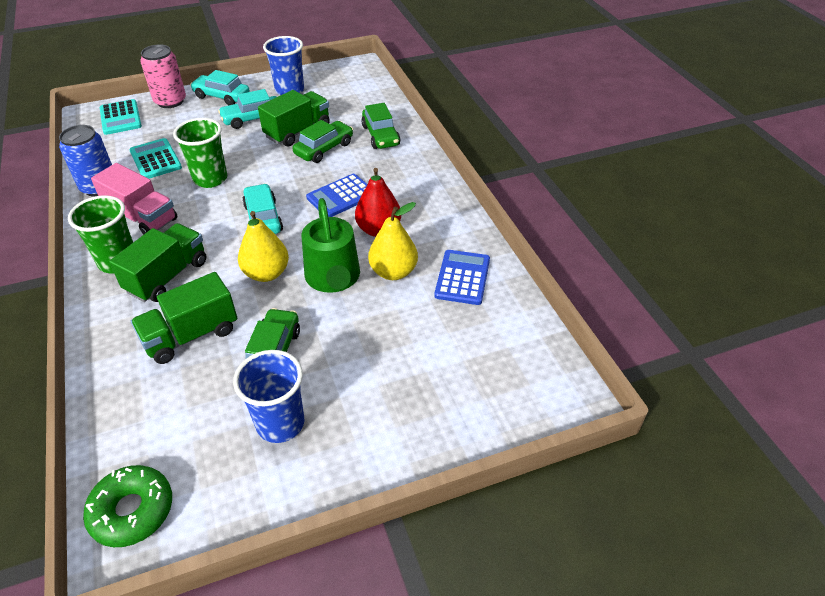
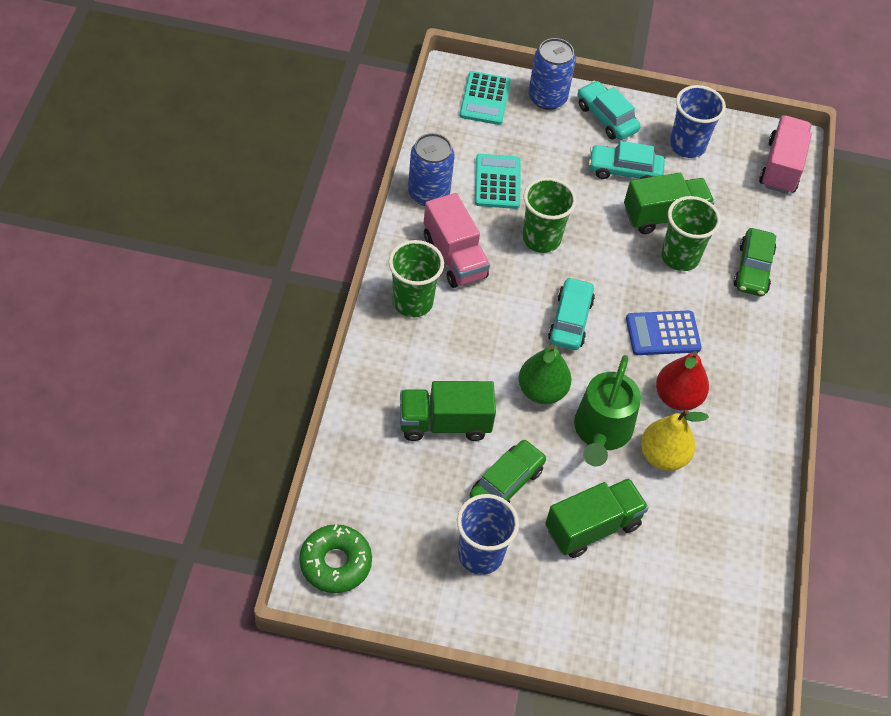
camera: 25 degrees right, 10 degrees up
green truck [109,223,206,302] -> green truck moved to [545,478,649,558]
pink can [140,44,186,108] -> blue can [529,38,576,110]
yellow pear [238,211,289,282] -> green pear [518,344,572,404]
green car [293,120,353,163] -> green cup [661,196,721,271]
blue calculator [434,250,490,305] -> none
none -> pink truck [759,115,812,194]

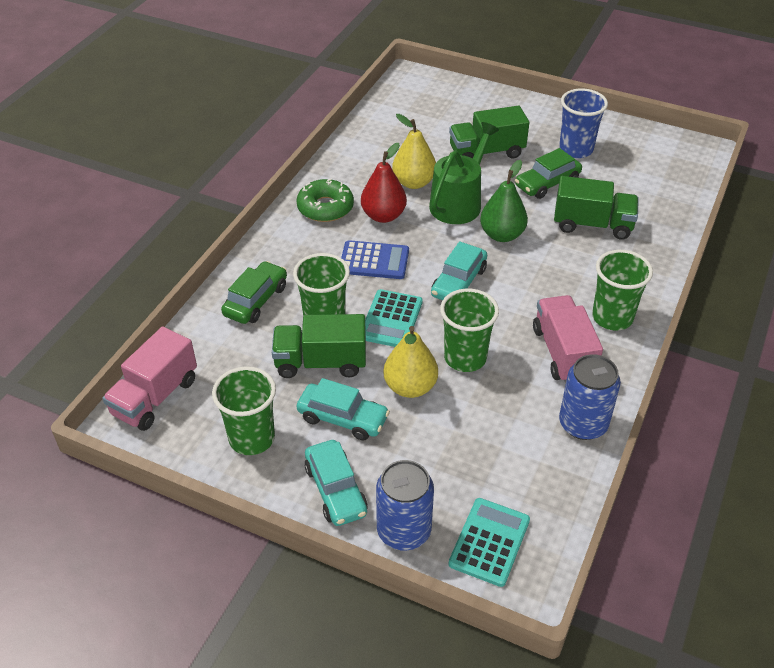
camera: 160 degrees left, 10 degrees down
green donut [299,524,372,593] -> green donut moved to [296,178,354,222]
turquoise calculator [475,154,521,209] -> turquoise calculator moved to [365,289,423,347]
blue cup [669,85,726,158] -> green cup [212,366,276,455]
none -> yellow pear [383,326,438,398]

